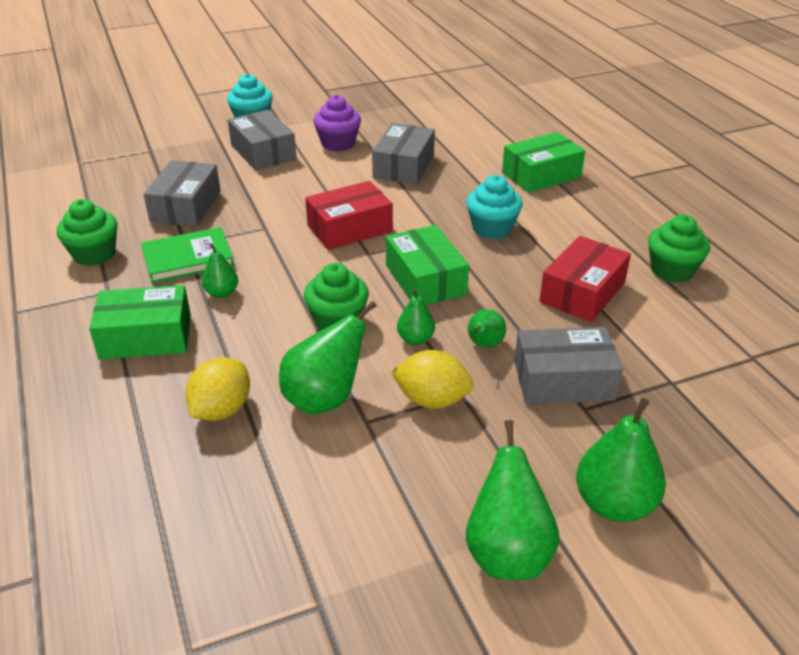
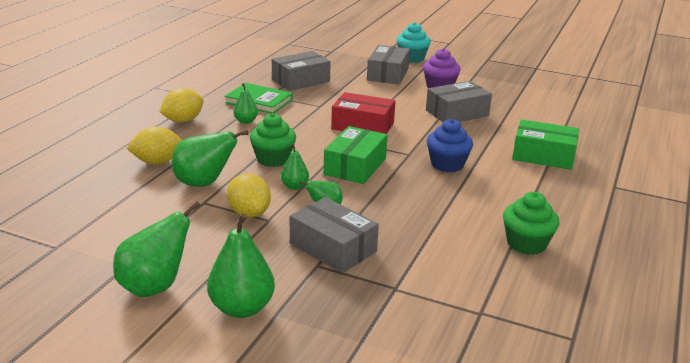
camera: 45 degrees right, 10 degrees down
green cupcake [57,199,117,266] -> none
green box [89,285,191,360] -> yellow lemon [159,88,203,123]
turquoise cupcake [466,175,522,239] -> blue cupcake [427,119,473,172]
red box [540,236,631,322] -> none

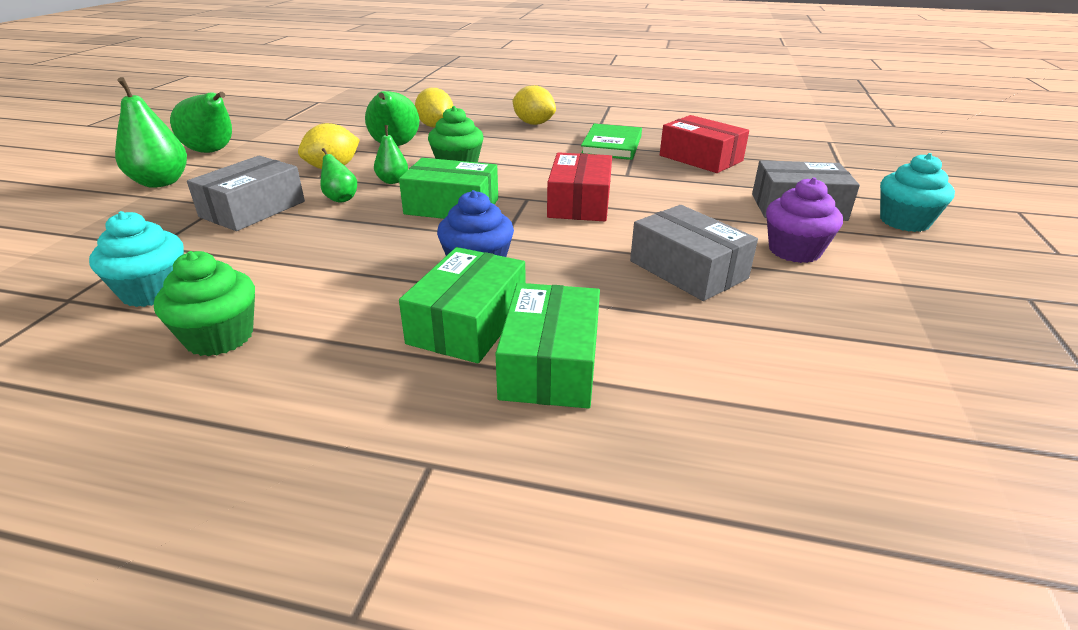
camera: 80 degrees right, 5 degrees up
green pear [234,83,258,124] -> none
grey box [272,51,331,91] -> red box [660,115,749,173]
none -> turquoise cupcake [89,211,184,307]
none -> green box [399,247,525,363]

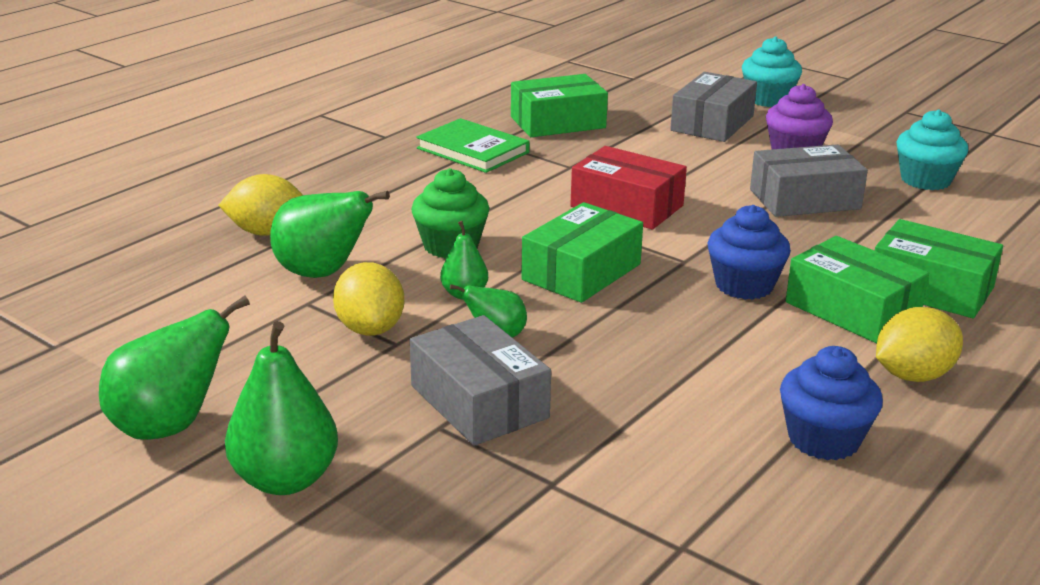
camera: 65 degrees left, 5 degrees down
turquoise cupcake [89,211,184,307] -> turquoise cupcake moved to [896,109,968,190]
green cupcake [154,251,255,356] -> blue cupcake [780,346,883,460]
yellow lemon [512,85,556,125] -> yellow lemon moved to [876,307,963,382]
red box [660,115,749,173] -> green box [511,74,608,137]

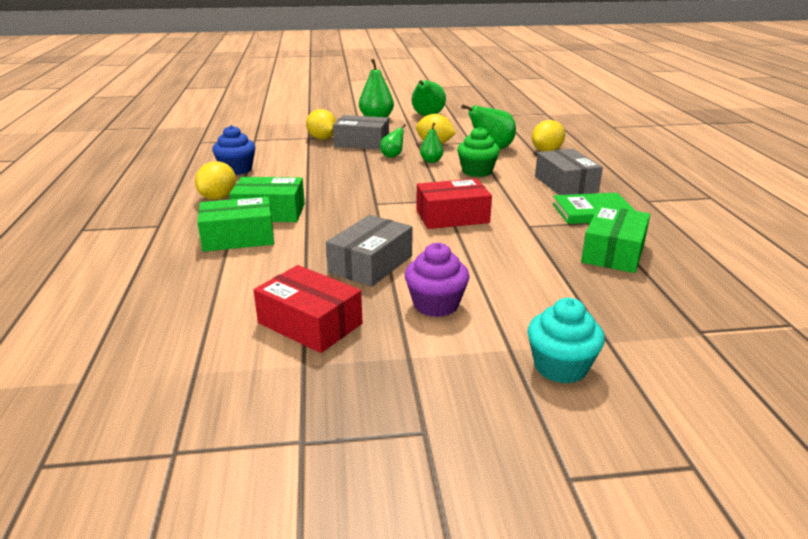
camera: 135 degrees right, 0 degrees up
green box [521,202,643,303] -> none
grey box [670,72,757,142] -> grey box moved to [535,149,603,195]
blue cupcake [708,205,791,300] -> none
turquoise cupcake [896,109,968,190] -> red box [254,265,362,353]
none -> yellow lemon [306,109,336,140]

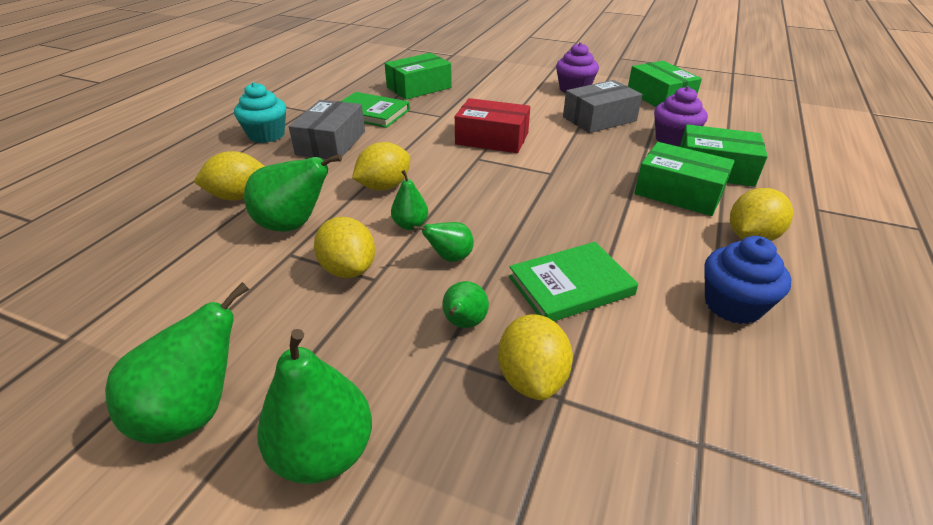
camera: 150 degrees left, 10 degrees up
red box [254,265,362,353] -> green box [628,61,702,107]
grey box [333,115,389,150] -> green pear [442,281,489,328]
green cupcake [457,127,500,177] -> yellow lemon [352,142,410,190]
turquoise cupcake [527,298,605,384] -> turquoise cupcake moved to [234,82,286,143]
none -> green book [509,242,638,321]
none -> purple cupcake [654,86,708,147]

